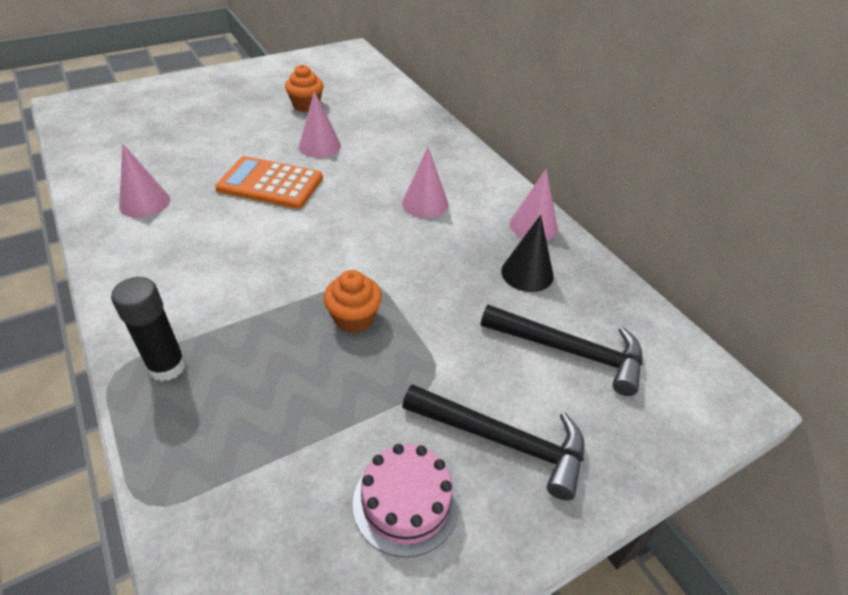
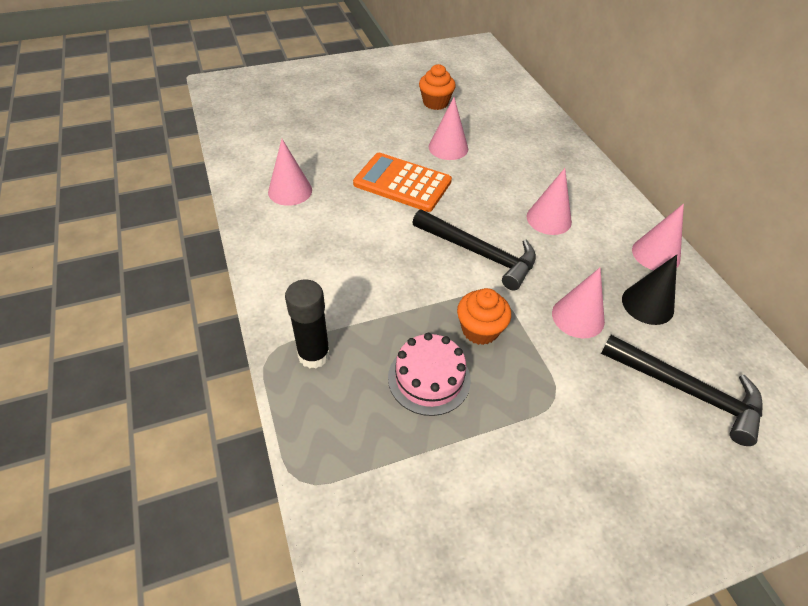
camera: 10 degrees right, 5 degrees up
pink cake [353,444,460,557] -> pink cake moved to [388,333,471,416]
black hammer [402,384,584,500] -> black hammer moved to [412,209,536,290]
none -> pink cone [552,267,605,339]

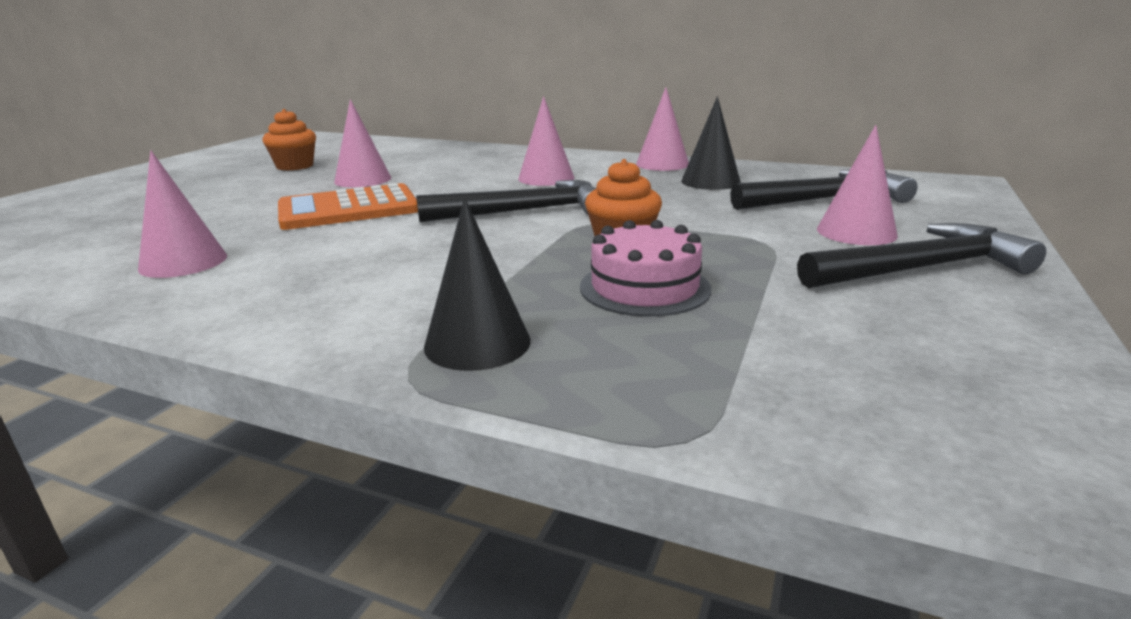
camera: 45 degrees left, 25 degrees down
black glue stick [285,279,330,369] -> black cone [424,198,531,371]
pink cone [552,267,605,339] -> pink cone moved to [817,125,898,245]
none -> black hammer [797,223,1046,288]

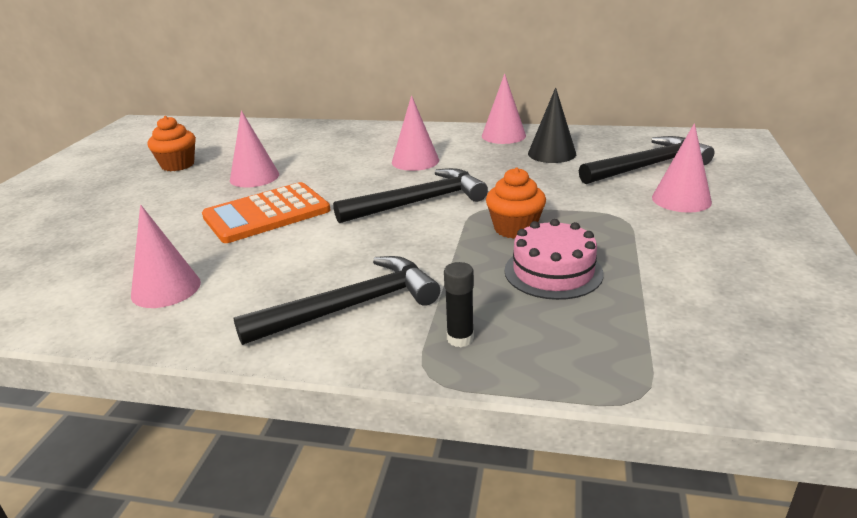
camera: 10 degrees left, 5 degrees up
black cone [424,198,531,371] -> black glue stick [444,262,474,347]
black hammer [797,223,1046,288] -> black hammer moved to [233,256,440,345]

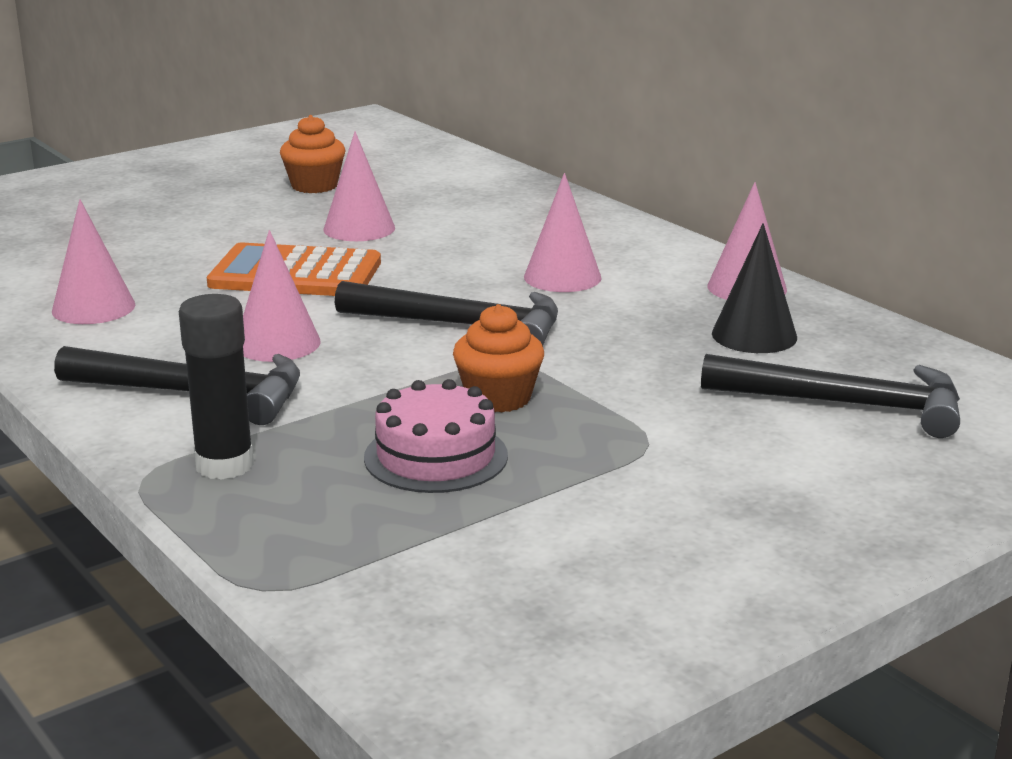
camera: 40 degrees right, 5 degrees down
black glue stick [444,262,474,347] -> black glue stick [179,294,254,480], size x1.64
pink cone [652,123,712,213] -> pink cone moved to [243,230,321,362]

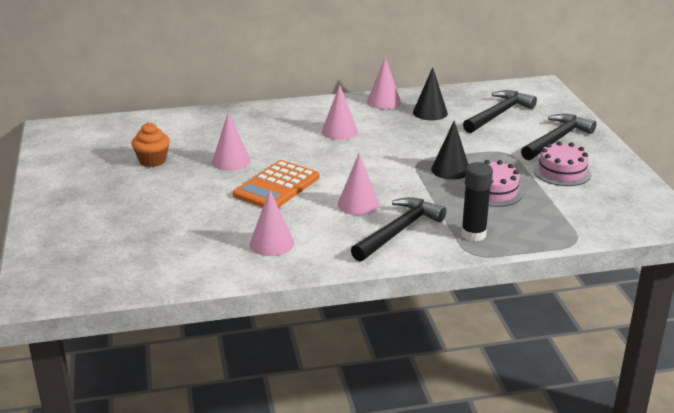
camera: 65 degrees left, 5 degrees up
black hammer [335,281,558,345] -> black hammer moved to [521,114,597,160]
orange cupcake [453,304,544,412] -> black cone [431,121,469,180]
none -> pink cake [533,141,591,186]

